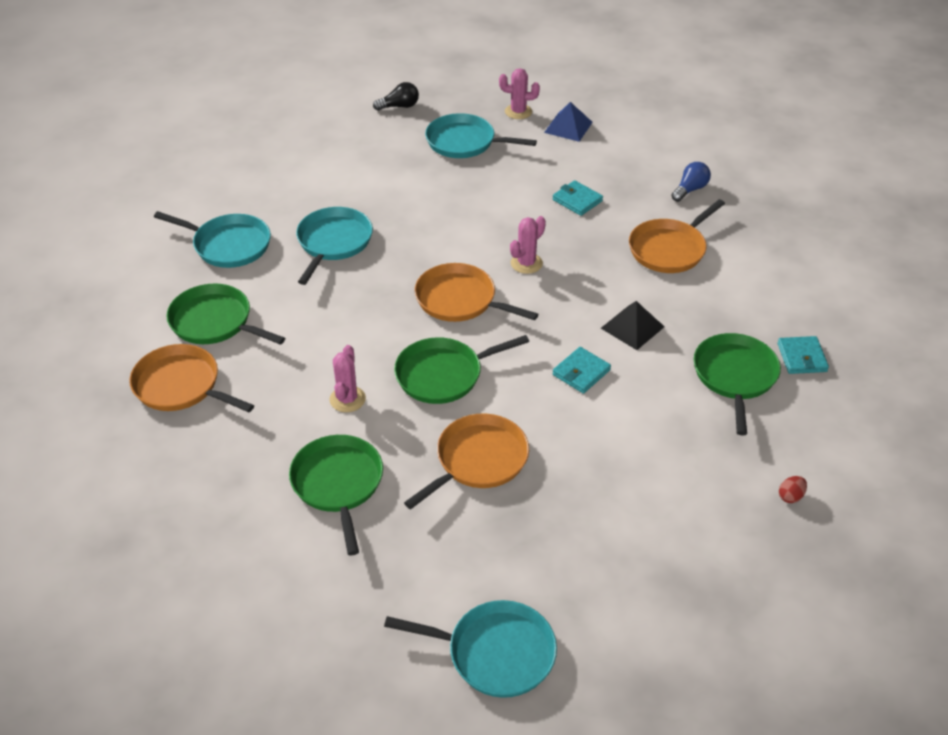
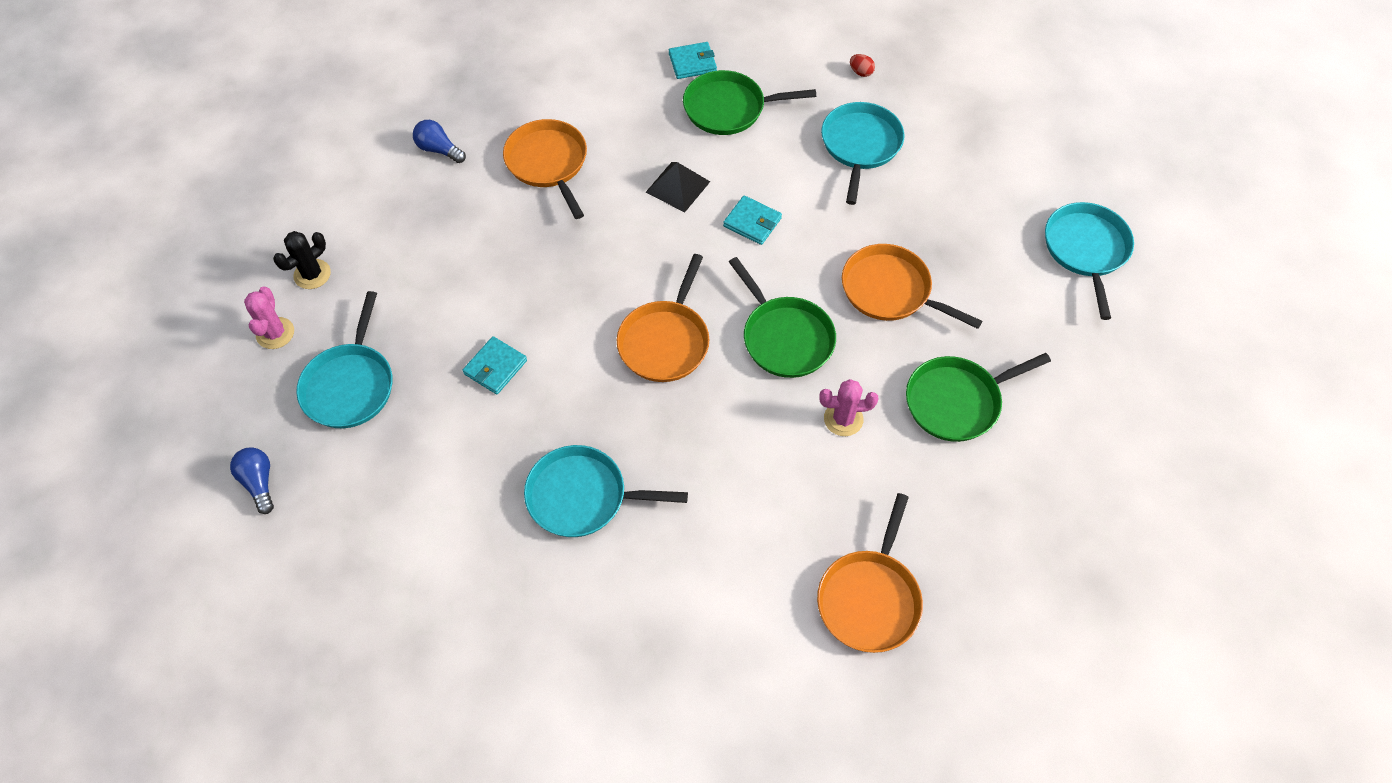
camera: 100 degrees left, 15 degrees up
turquoise pan [154,211,271,268] -> turquoise pan moved to [821,102,904,205]
green pan [166,283,285,345] -> none
black light bulb [373,82,419,111] -> blue light bulb [230,447,274,514]
pink cactus [510,216,546,274] -> none
blue pyramid [544,102,593,142] -> black cactus [273,231,331,289]
turquoise wallet [552,180,603,216] -> turquoise wallet moved to [463,336,527,394]
orange pan [629,199,725,273] -> orange pan turned 150 degrees counterclockwise [503,119,587,219]

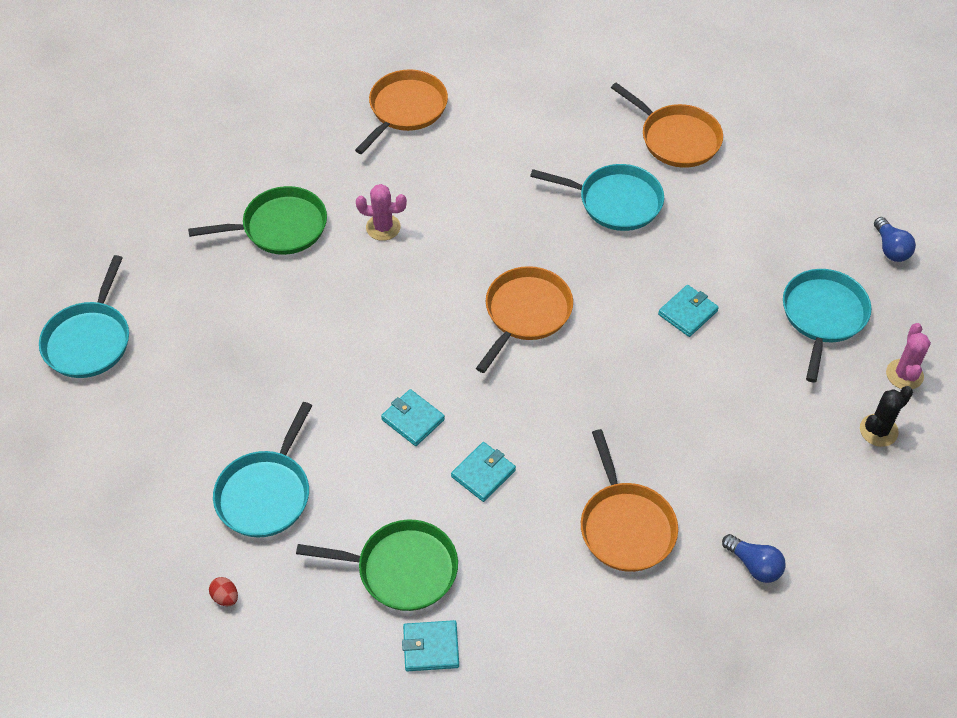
camera: 170 degrees left, 5 degrees down
black pyramid [646,162,710,213] -> turquoise wallet [451,442,516,502]
green pan [729,257,836,378] -> none
orange pan [842,244,982,329] -> orange pan moved to [611,82,723,168]

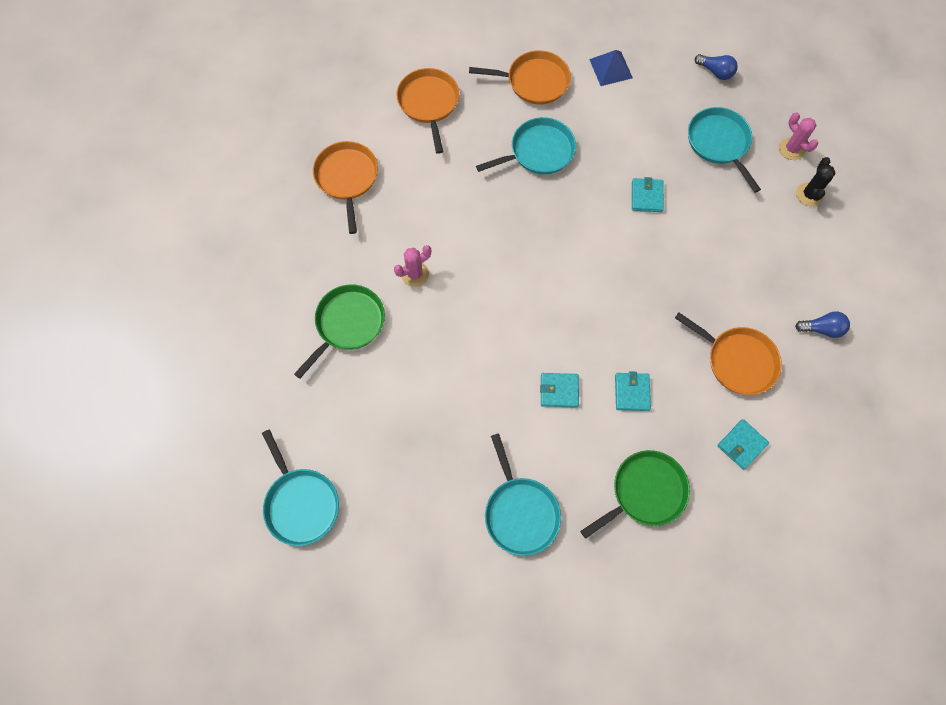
camera: 40 degrees left, 15 degrees up
red egg [209,577,238,606] -> none
turquoise wallet [402,620,459,671] -> turquoise wallet moved to [717,419,769,470]
orange pan [476,266,573,373] -> orange pan moved to [396,68,459,154]
none -> blue pyramid [589,50,633,86]

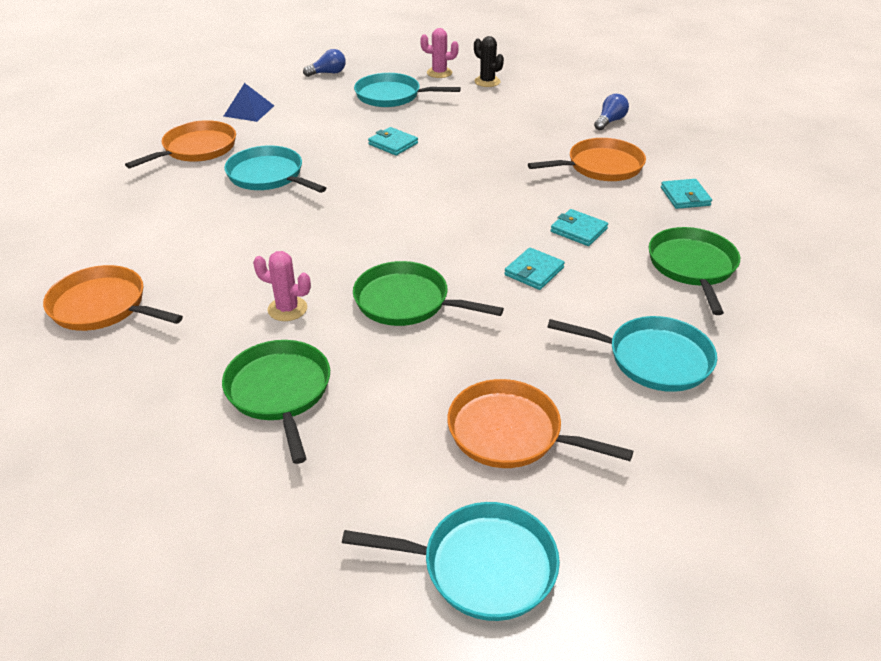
camera: 55 degrees left, 30 degrees down
pink cactus [394,245,431,287] -> pink cactus turned 75 degrees counterclockwise [253,251,311,321]
orange pan [396,68,459,154] -> orange pan moved to [447,379,633,468]
turquoise pan [476,117,576,174] -> turquoise pan turned 60 degrees counterclockwise [224,145,326,193]
none -> green pan [353,261,504,326]

